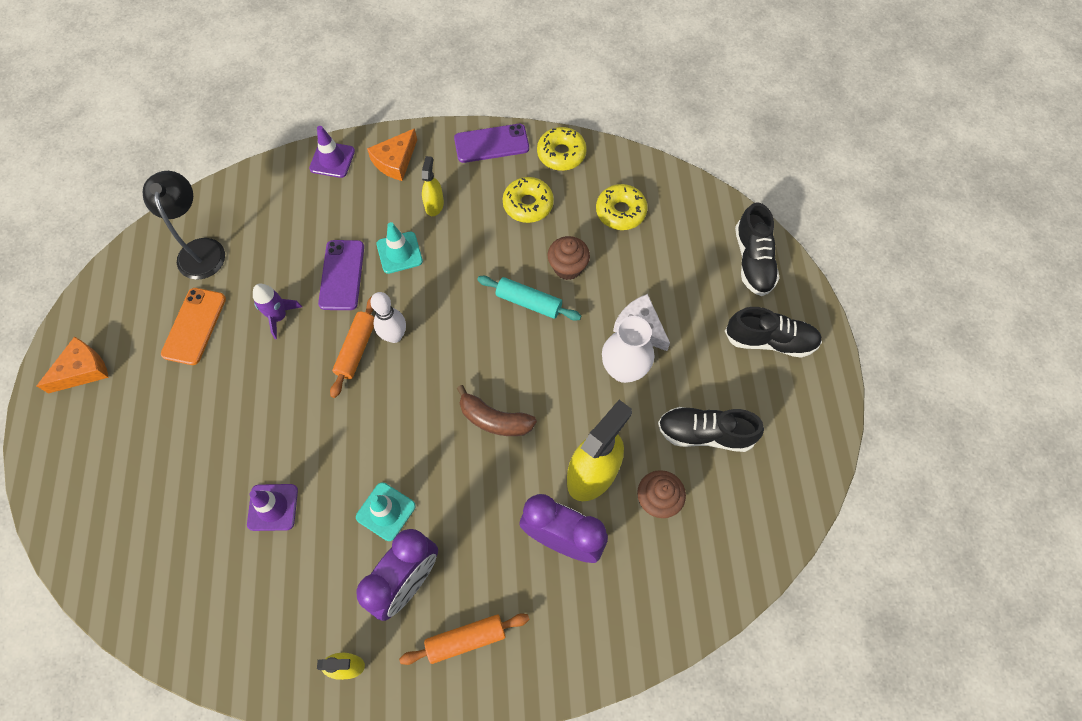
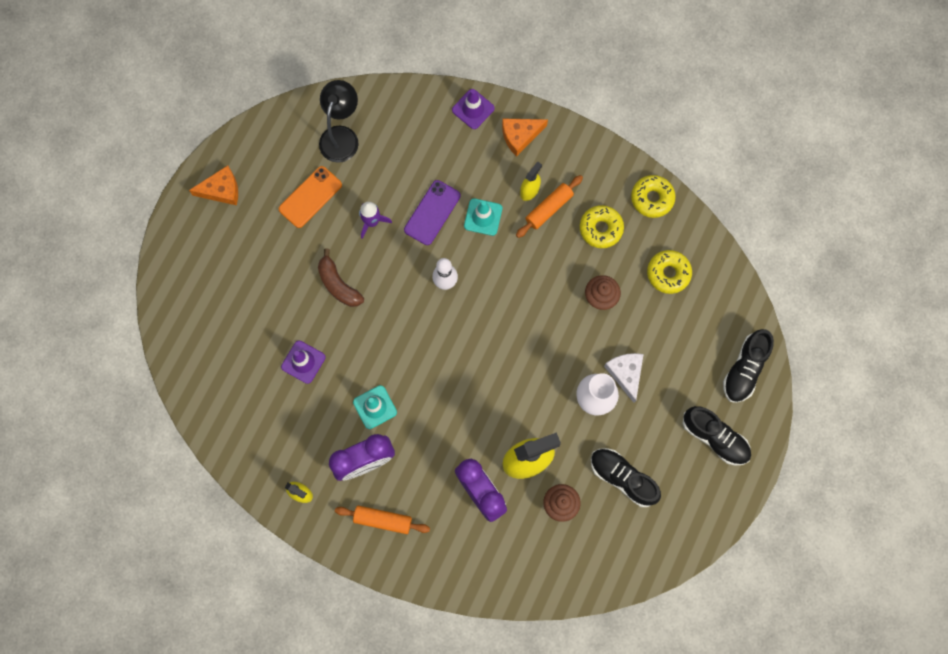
camera: 30 degrees right, 10 degrees up
orange rolling pin [330,296,374,398] -> orange rolling pin moved to [516,175,583,238]
purple phone [454,124,529,163] -> none
brown banana [457,385,537,436] -> brown banana moved to [318,249,364,307]
turquoise rolling pin [477,276,581,321] -> none

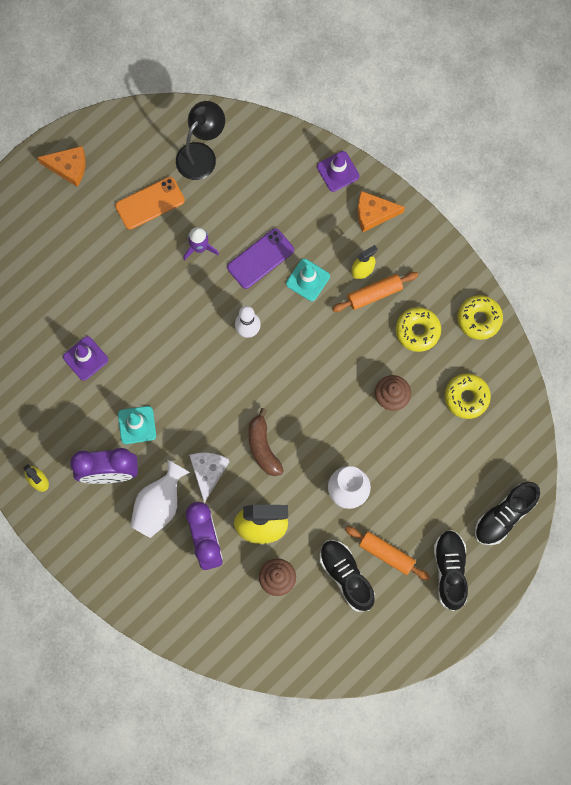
camera: 20 degrees right, 0 degrees up
brown banana [318,249,364,307] -> brown banana moved to [248,408,284,476]
orange rolling pin [335,505,430,534] -> orange rolling pin moved to [345,526,430,580]
white cheese [604,353,643,403] -> white cheese moved to [189,453,229,503]
black shoe [683,406,751,465] -> black shoe turned 150 degrees counterclockwise [434,530,468,611]
none -> white vase [130,459,190,538]

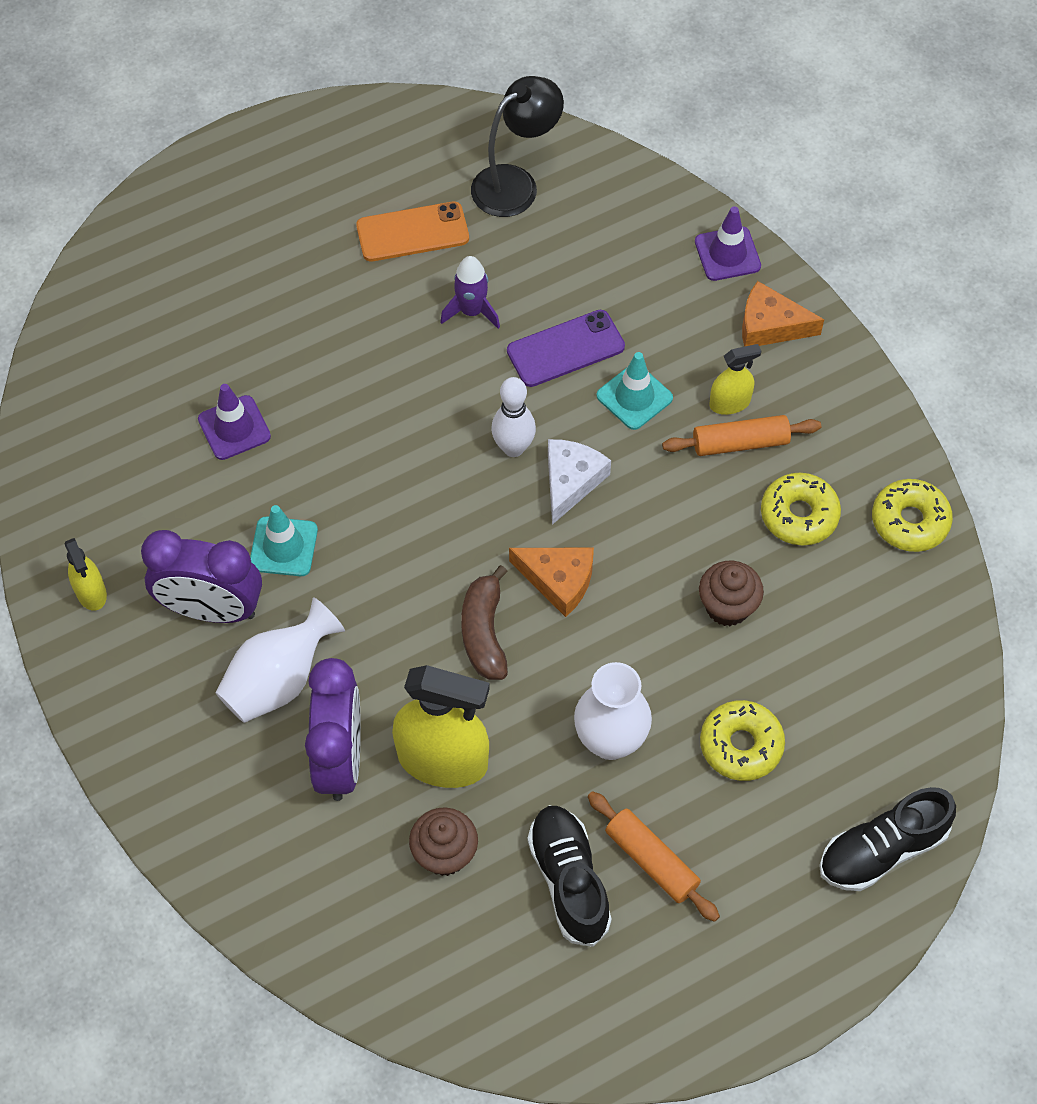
camera: 15 degrees right, 15 degrees down
orange cheese [37,146,86,187] -> orange cheese moved to [509,548,594,617]
white cheese [189,453,229,503] -> white cheese moved to [548,439,611,525]
black shoe [434,530,468,611] -> none
yellow donut [445,373,491,419] -> yellow donut moved to [700,700,785,781]

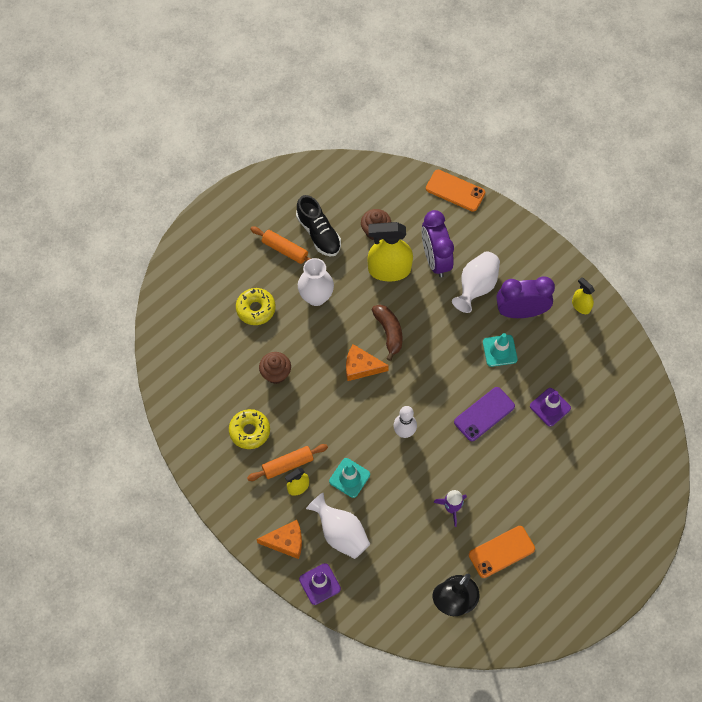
camera: 165 degrees right, 5 degrees up
purple phone [507,310,625,387] -> purple phone moved to [454,387,515,441]
white cheese [548,439,611,525] -> none
black shoe [819,787,956,891] -> none
yellow donut [872,479,953,552] -> none
none -> white vase [306,493,370,559]
none -> orange phone [426,170,485,212]

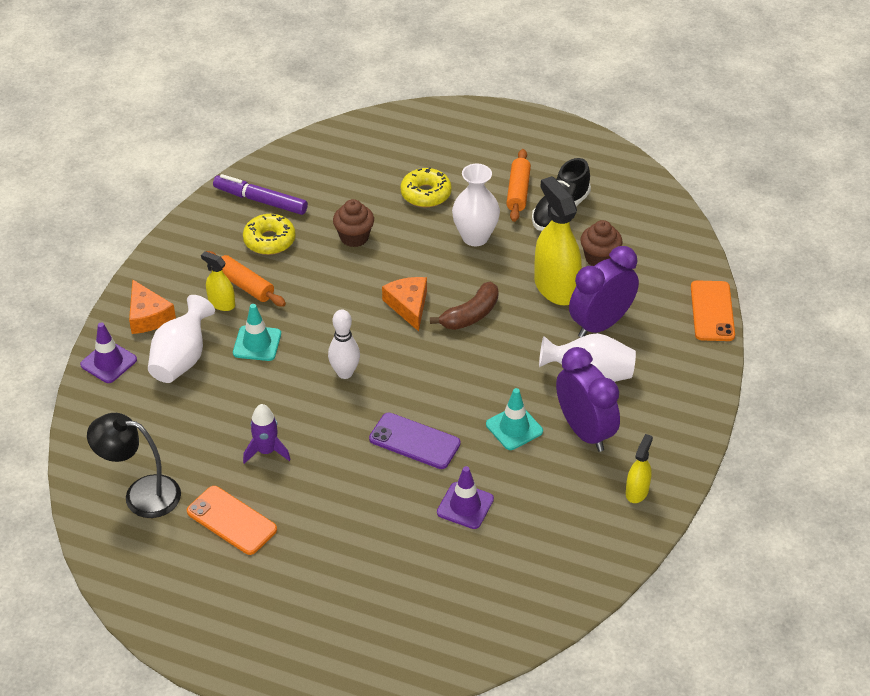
camera: 65 degrees right, 20 degrees down
none -> purple marker [213,174,308,215]

